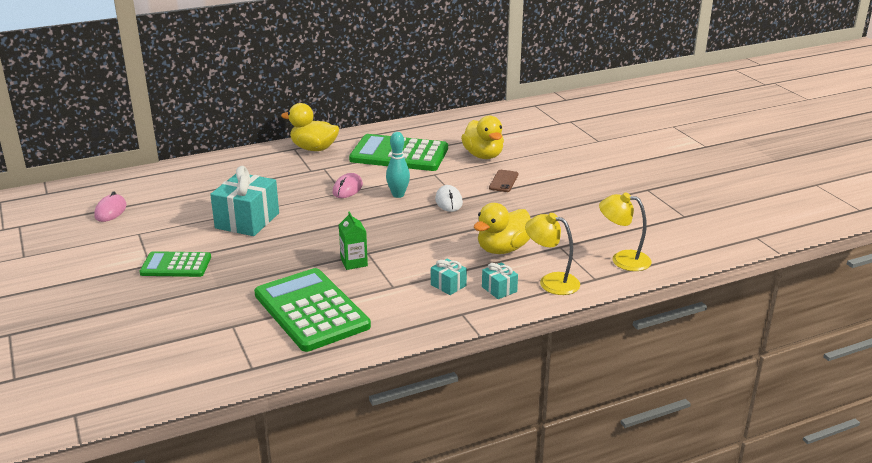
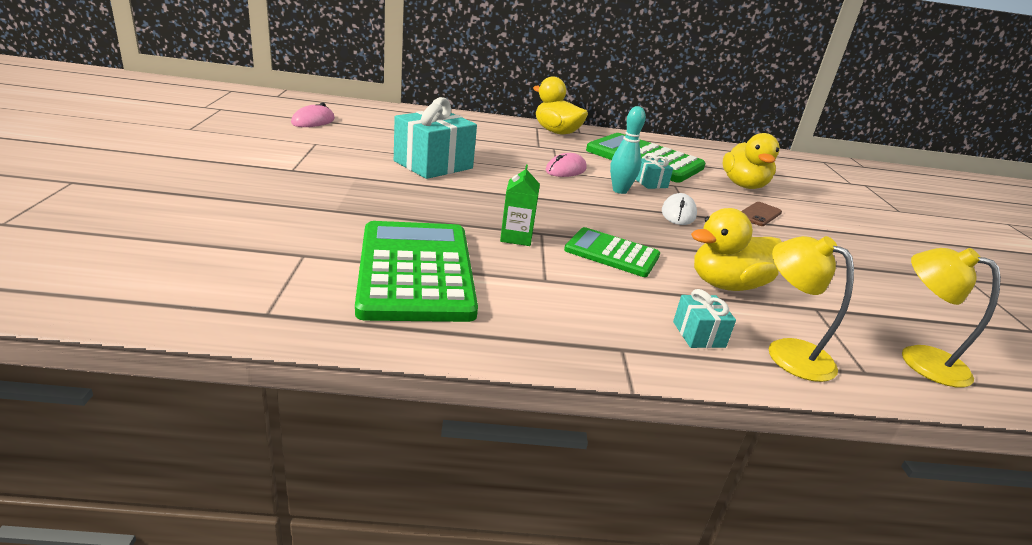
camera: 20 degrees right, 0 degrees up
green calculator [140,251,211,277] -> green calculator moved to [564,227,660,277]
turquoise gift [431,259,467,295] -> turquoise gift moved to [636,153,673,189]

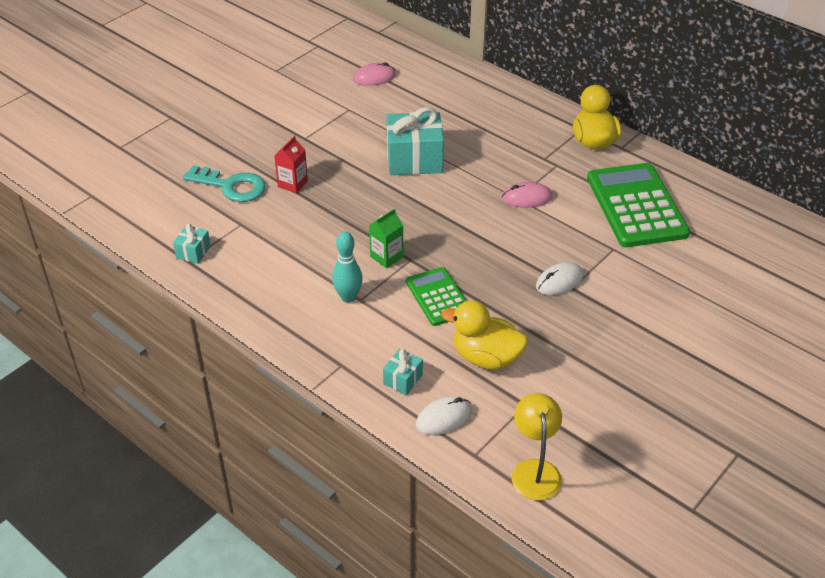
camera: 45 degrees right, 15 degrees up
green calculator [355,221,478,322] -> none
turquoise bowling pin [610,106,646,194] -> turquoise bowling pin moved to [332,232,362,303]
turquoise gift [636,153,673,189] -> turquoise gift moved to [173,224,211,264]
yellow duck [723,133,780,189] -> none
brown phone [741,202,782,226] -> none
yellow lamp [769,236,854,382] -> white mouse [416,396,472,435]
none -> turquoise key [183,165,266,202]
none -> red carton [274,136,308,193]

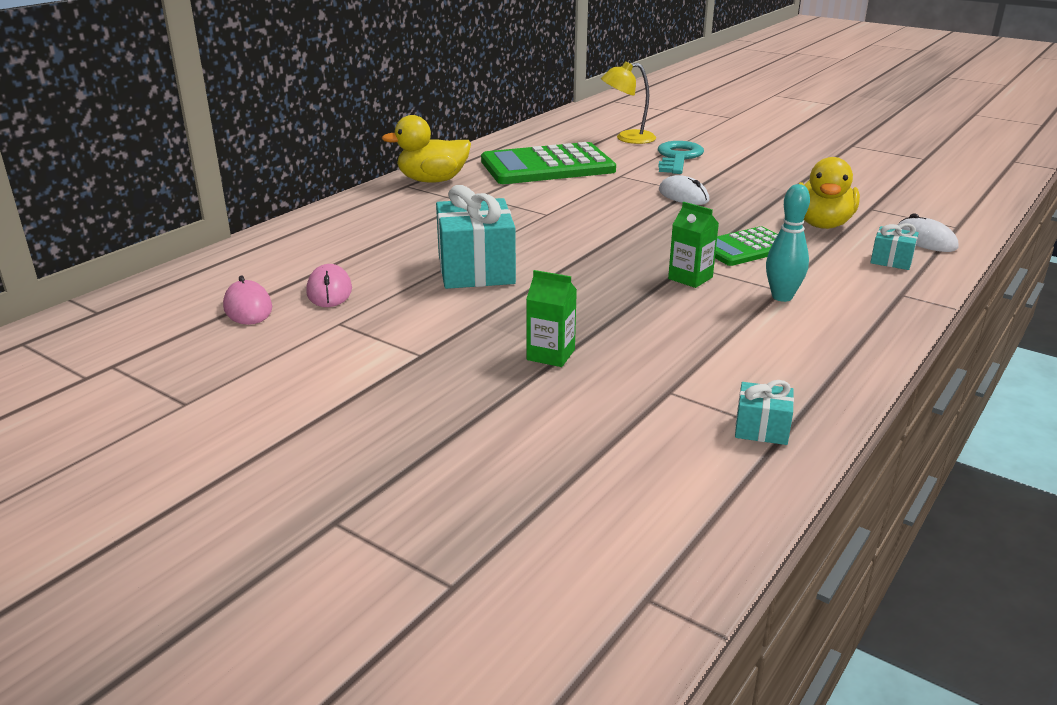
camera: 95 degrees left, 15 degrees down
turquoise key [183,165,266,202] -> turquoise key moved to [658,141,704,174]
red carton [274,136,308,193] -> green carton [526,270,577,367]
pink mouse [502,182,553,207] -> pink mouse moved to [306,264,352,307]
yellow lamp [512,393,562,501] -> yellow lamp moved to [601,61,656,144]

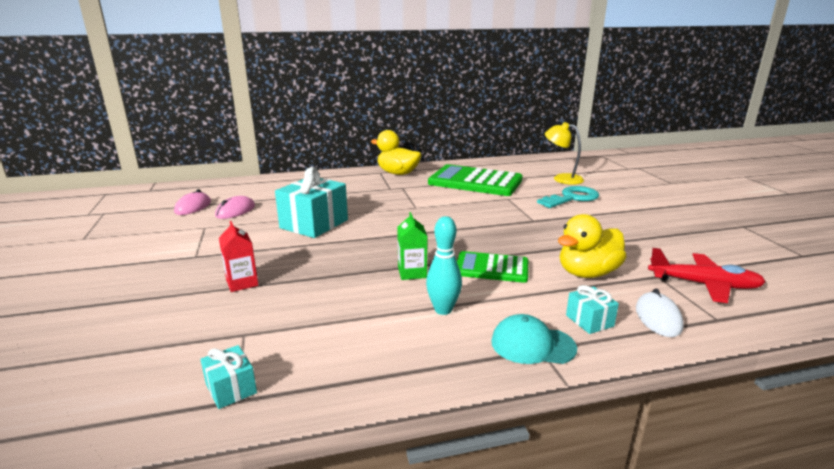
camera: 40 degrees right, 5 degrees down
green carton [526,270,577,367] -> red carton [219,221,258,292]
white mouse [659,175,710,205] -> none
none -> turquoise cap [491,314,577,364]
none -> red plane [648,248,766,303]

